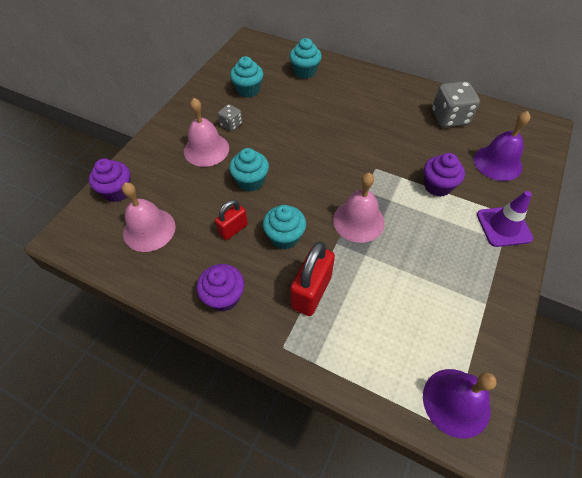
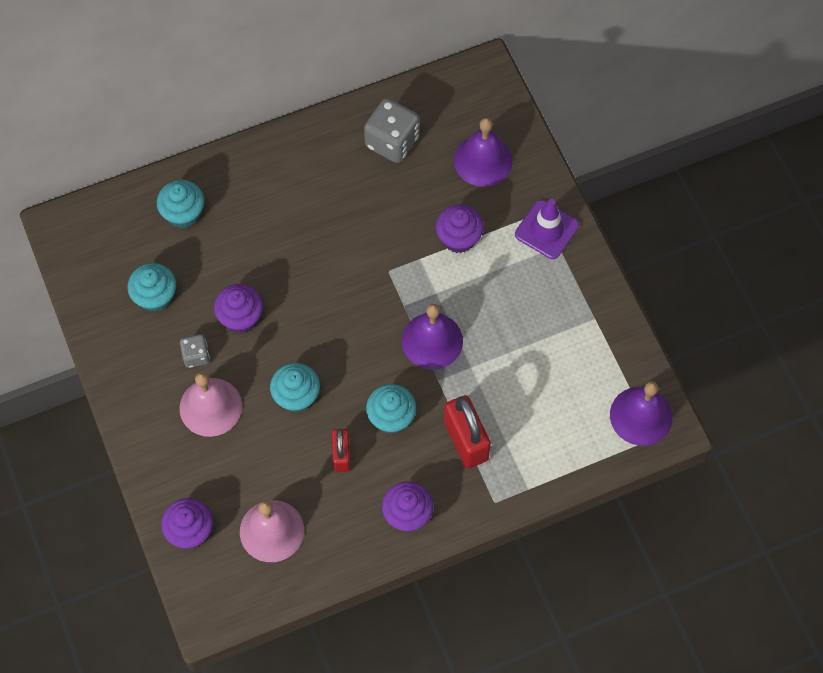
camera: 50 degrees left, 10 degrees up
pink bell [333,173,385,243] -> purple bell [402,304,463,370]
none -> purple cupcake [214,284,263,333]

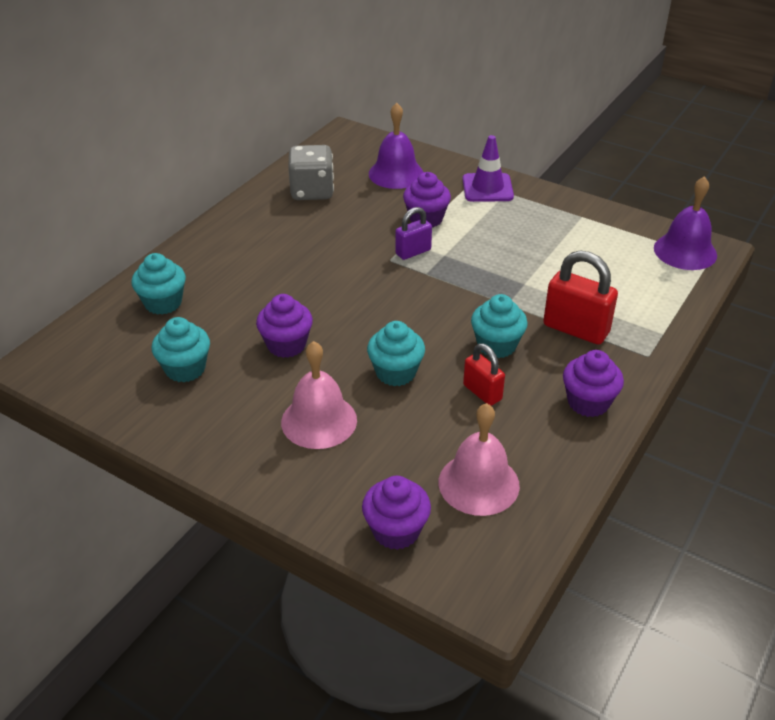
camera: 35 degrees left, 25 degrees down
grey dice [180,335,210,368] -> none
purple bell [402,304,463,370] -> none
none -> purple padlock [395,207,432,260]

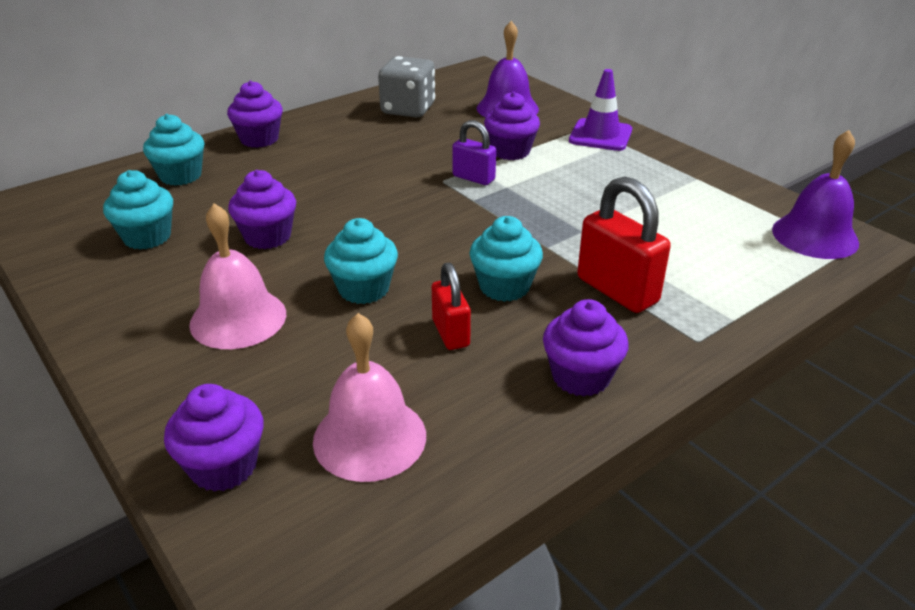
camera: 20 degrees right, 5 degrees down
purple padlock [395,207,432,260] -> purple padlock turned 45 degrees clockwise [453,120,496,185]
none -> purple cupcake [227,81,283,148]

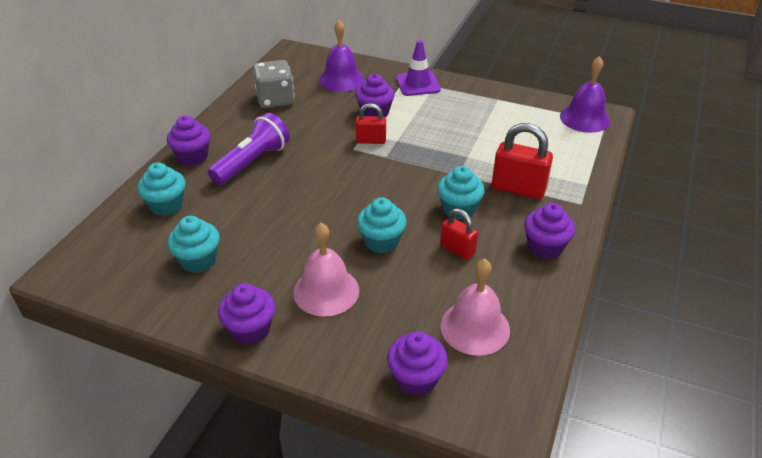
camera: 30 degrees left, 5 degrees up
purple cupcake [228,170,296,249] -> purple cupcake moved to [218,283,275,345]
purple padlock [453,120,496,185] -> red padlock [356,103,386,144]
none -> purple flashlight [208,113,290,185]

